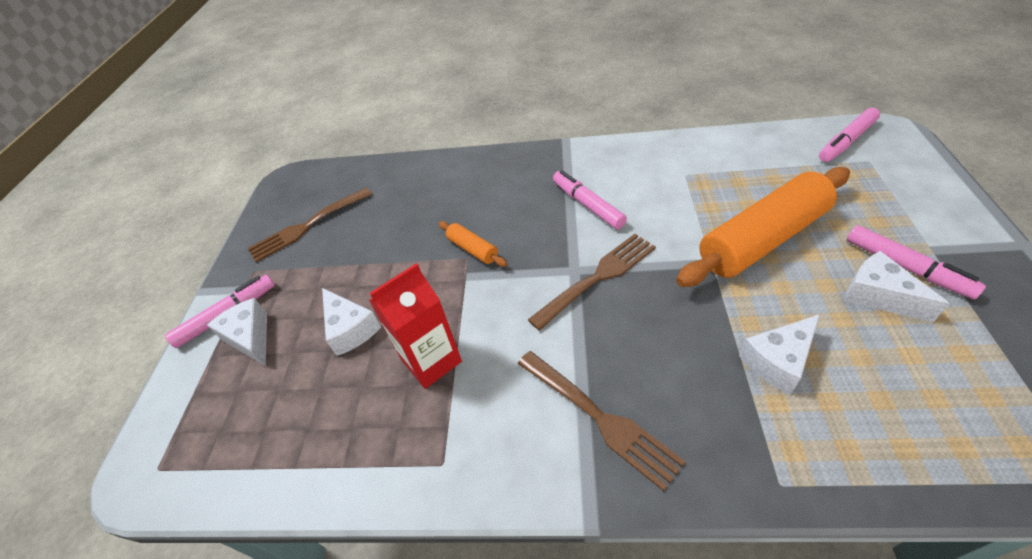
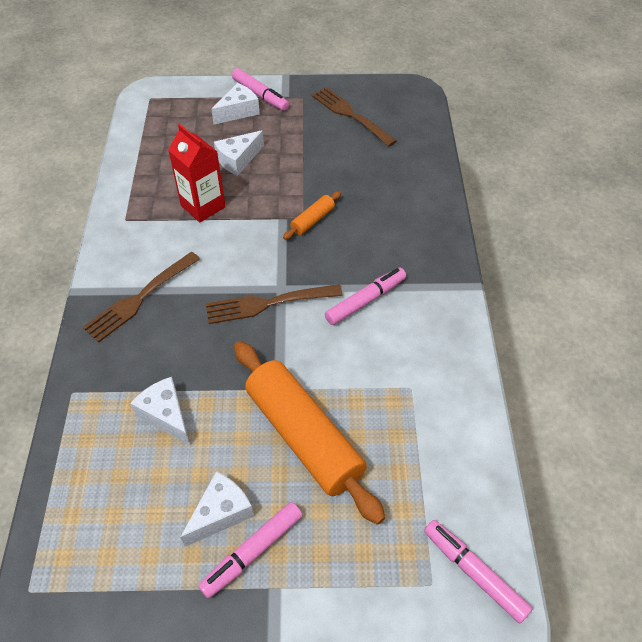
camera: 80 degrees right, 5 degrees up
brown fork [528,234,656,331] -> brown fork turned 120 degrees clockwise [206,284,343,324]

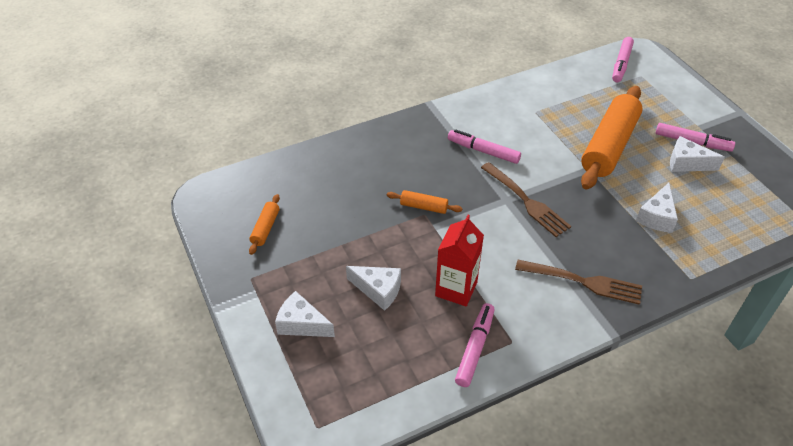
camera: 115 degrees left, 5 degrees down
pink marker [232,68,289,111] -> pink marker moved to [455,303,495,387]
brown fork [312,87,397,147] -> orange rolling pin [249,194,280,255]

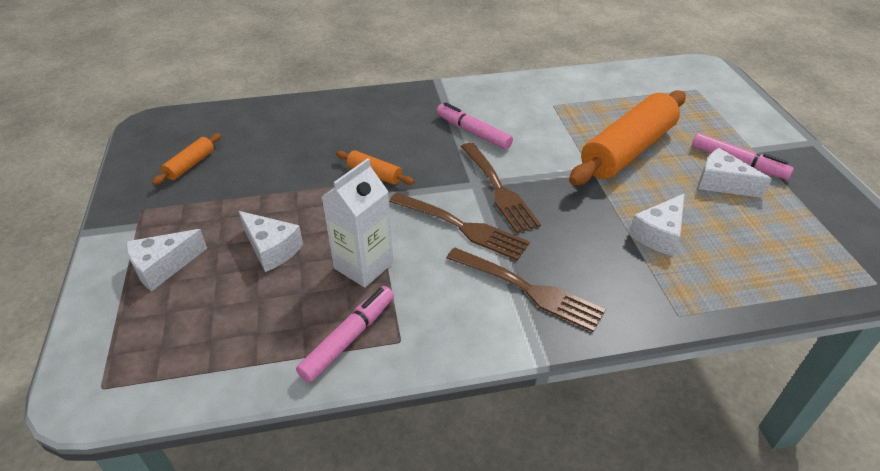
camera: 15 degrees right, 5 degrees down
white cheese [275,291,335,337] -> white cheese turned 75 degrees counterclockwise [126,229,207,291]
red carton [435,215,484,307] -> white carton [322,158,393,288]
pink marker [612,37,634,82] -> none
none -> brown fork [389,193,530,261]

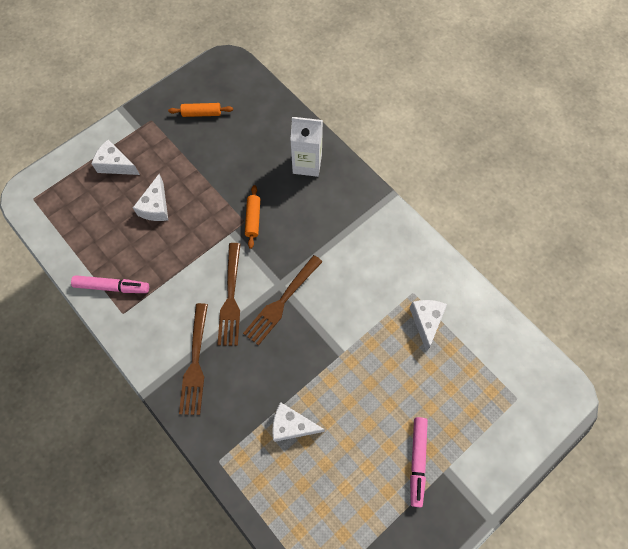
camera: 60 degrees right, 25 degrees up
white carton [322,158,393,288] -> white carton moved to [290,117,323,177]
pink marker [436,102,513,149] -> none
orange rolling pin [569,90,686,185] -> none
white cheese [698,148,772,198] -> white cheese moved to [409,300,447,352]

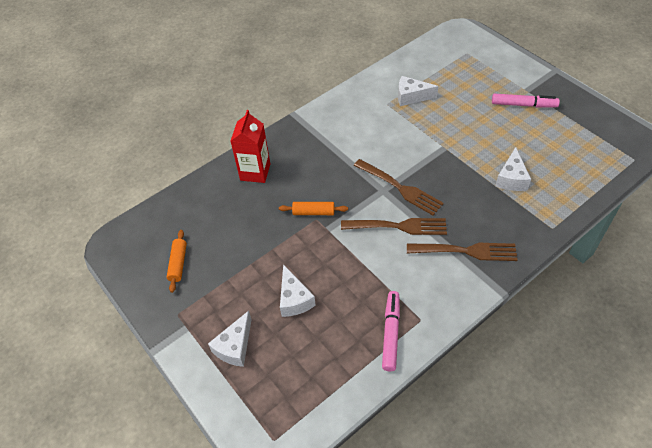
camera: 85 degrees left, 15 degrees down
white cheese [133,174,168,221] -> white cheese turned 60 degrees clockwise [280,264,316,317]
white carton [290,117,323,177] -> red carton [231,110,270,183]

